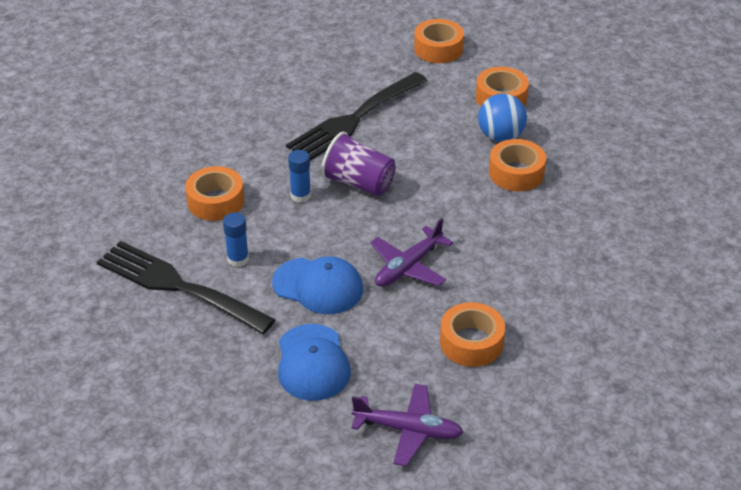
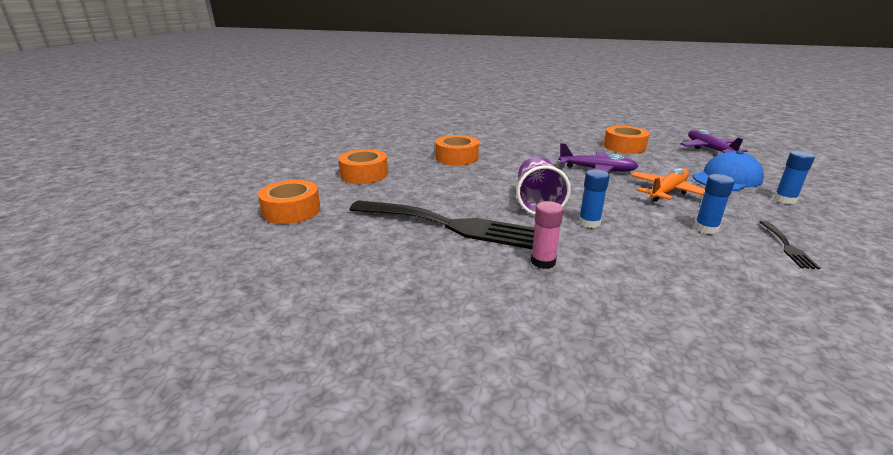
camera: 115 degrees left, 15 degrees down
black fork [97,241,276,334] -> black fork [759,221,820,269], size x0.42
orange tape [185,166,244,221] -> none
blue cap [272,256,363,314] -> orange plane [631,168,705,202]
blue ball [478,93,527,142] -> none
none -> pink glue stick [531,201,563,269]
none -> blue glue stick [774,151,815,204]

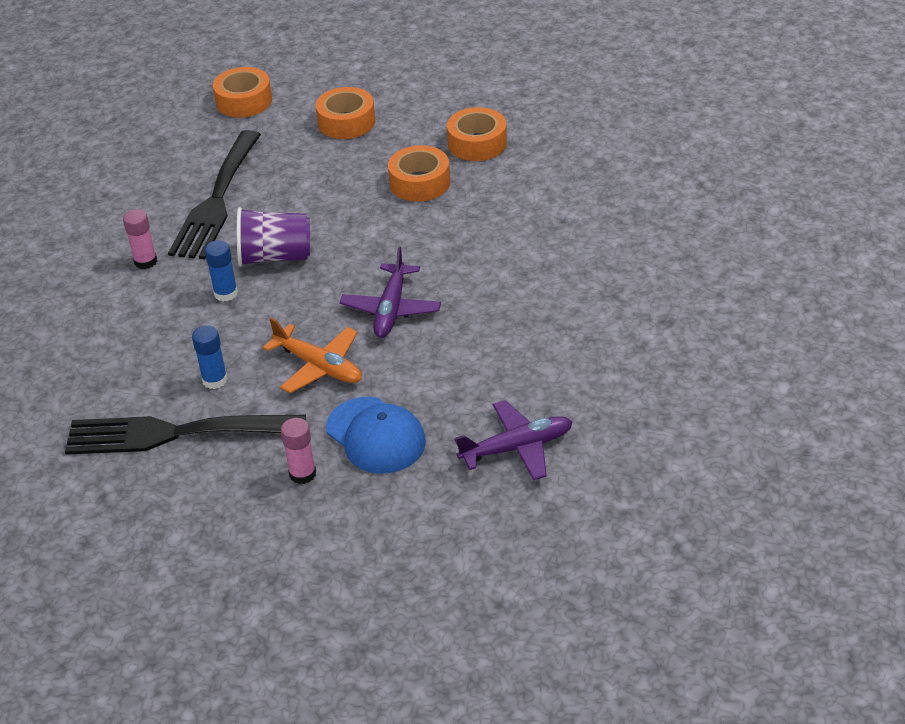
camera: 85 degrees right, 15 degrees up
orange tape [604,126,650,154] -> orange tape moved to [447,107,507,161]
black fork [759,221,820,269] -> black fork [65,415,306,455], size x2.36
blue glue stick [774,151,815,204] -> pink glue stick [281,418,316,484]

